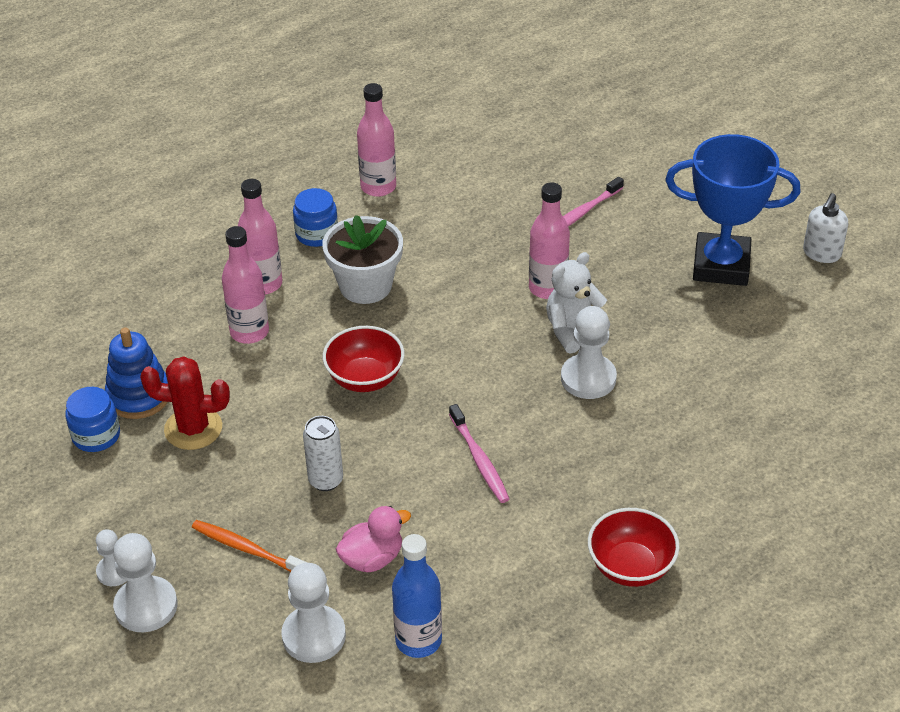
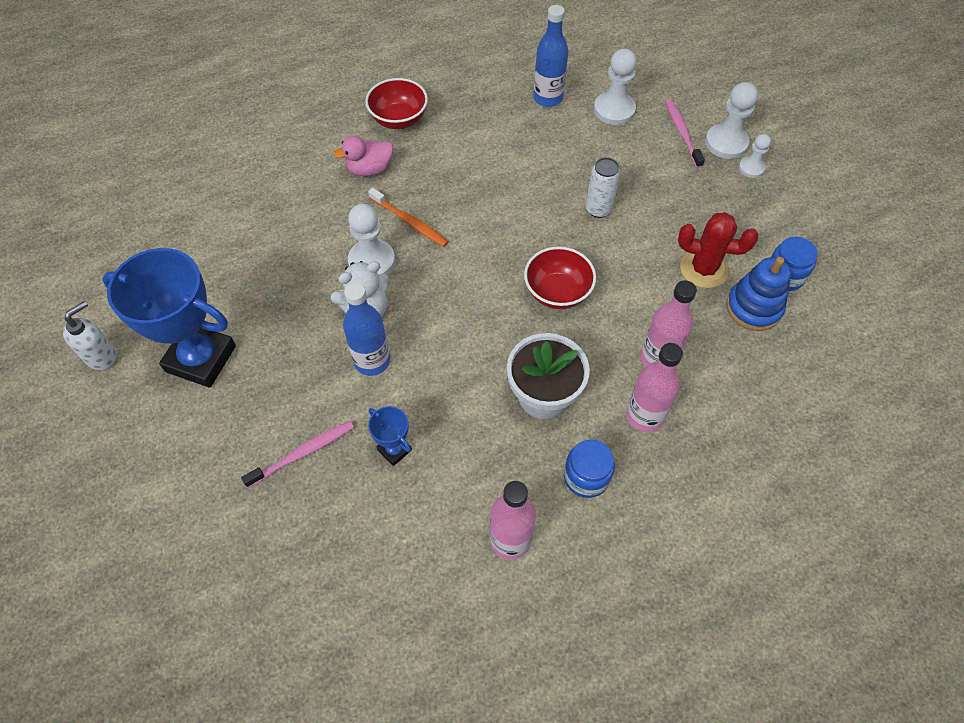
camera: 170 degrees left, 15 degrees up
orange toothbrush [192,520,307,572] -> orange toothbrush moved to [368,188,448,247]
pink duck [336,506,411,572] -> pink duck moved to [334,136,393,176]
pink toothbrush [449,404,509,503] -> pink toothbrush moved to [665,99,705,168]
pink bottle [529,182,570,299] -> blue bottle [343,283,390,376]
none -> blue trophy [368,406,412,466]

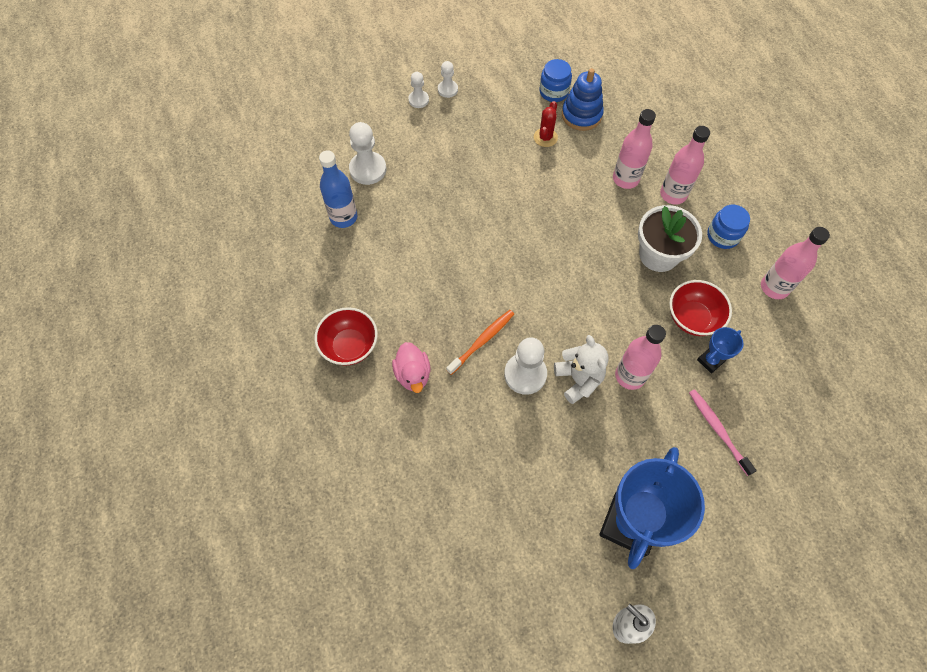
camera: 85 degrees left, 5 degrees up
blue bottle [343,283,390,376] -> pink bottle [615,325,666,390]
red bowl [524,246,596,309] -> red bowl moved to [669,280,732,336]
white can [586,157,620,218] -> none
pink toothbrush [665,99,705,168] -> none
red cactus [678,212,758,288] -> red cactus [534,101,558,147], size x0.66
white pawn [705,82,758,159] -> white pawn [408,72,429,108], size x0.59

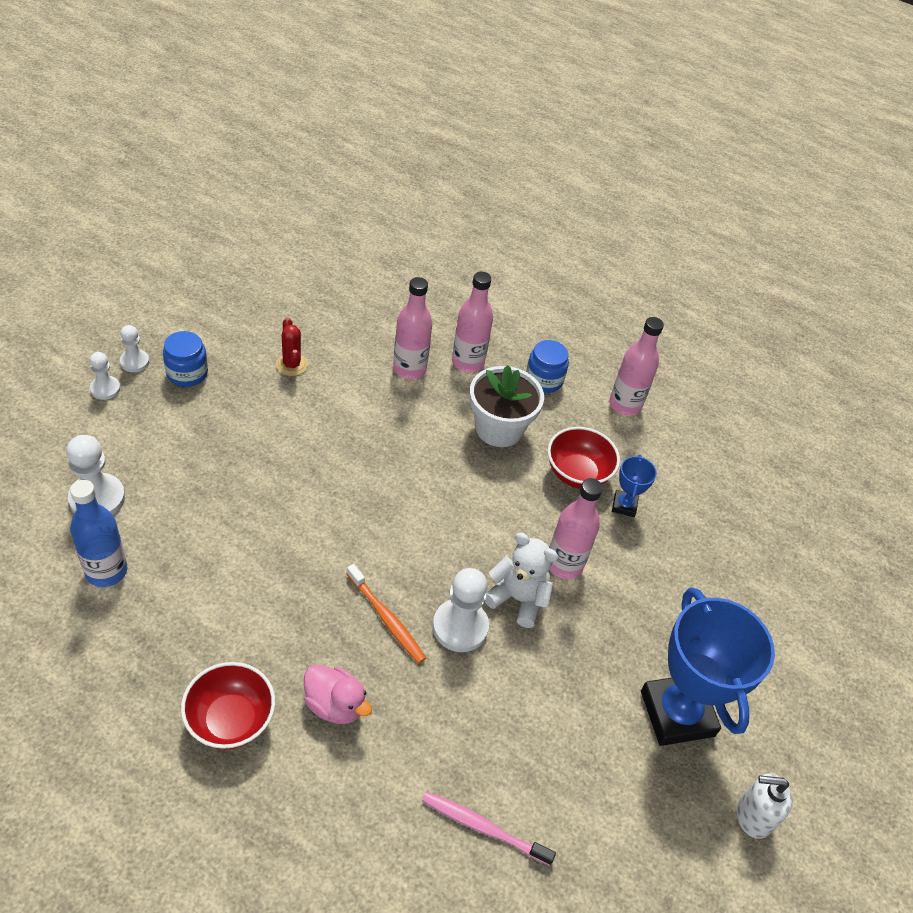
camera: 45 degrees left, 15 degrees down
orange toothbrush [446,310,514,375] -> orange toothbrush turned 135 degrees clockwise [346,564,426,663]
blue jar [539,59,572,102] -> blue jar moved to [163,331,208,387]
blue stacking toy [562,68,604,131] -> none
pink toothbrush [689,389,757,476] -> pink toothbrush moved to [422,791,556,866]

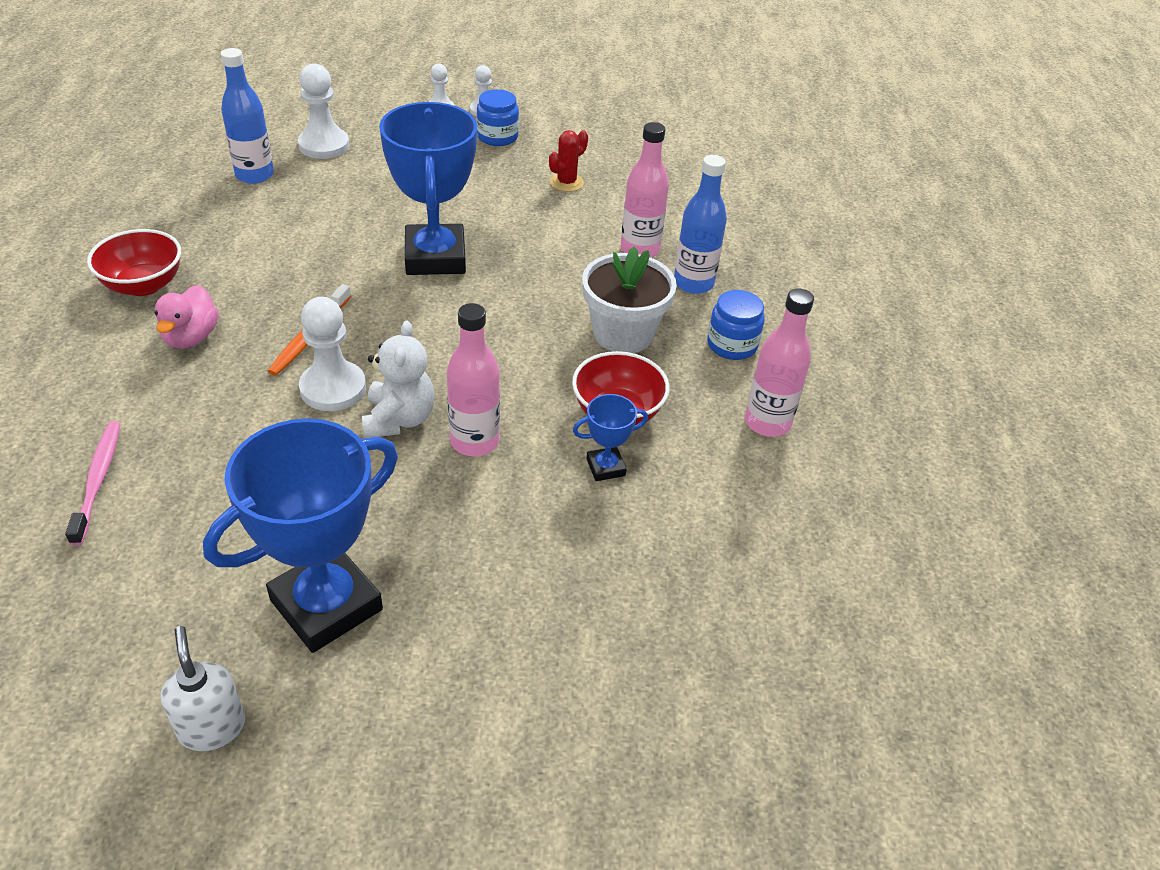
camera: 65 degrees right, 5 degrees down
pink bottle [452,272,493,373] -> blue bottle [674,155,727,294]
none -> blue trophy [379,102,477,275]

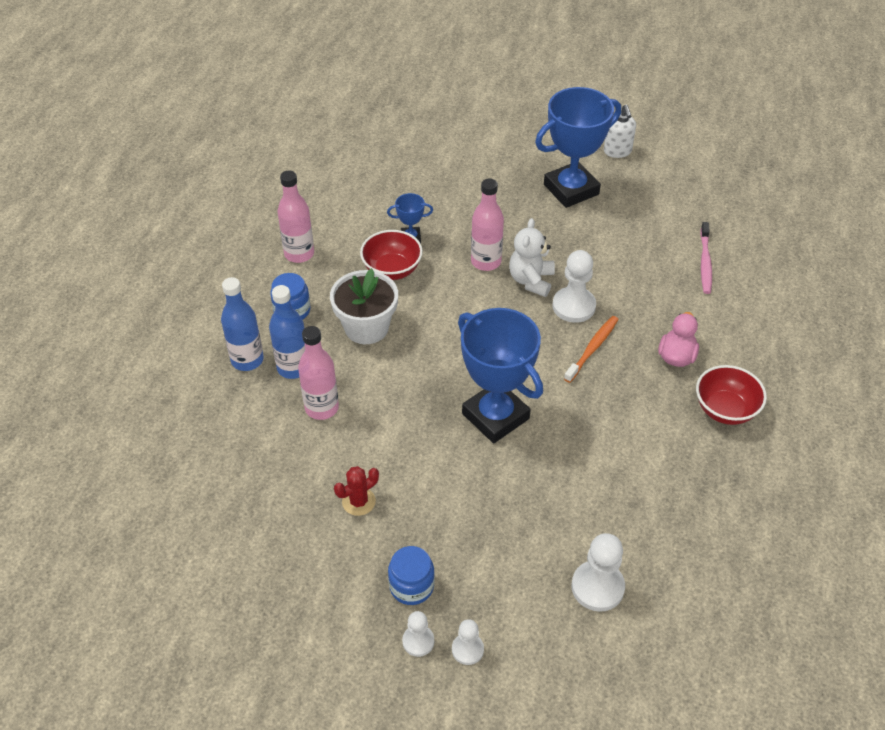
camera: 165 degrees left, 5 degrees up
blue bottle [221,48,274,184] -> blue bottle moved to [221,277,264,371]
blue trophy [379,102,477,275] -> blue trophy turned 45 degrees counterclockwise [458,308,543,443]

